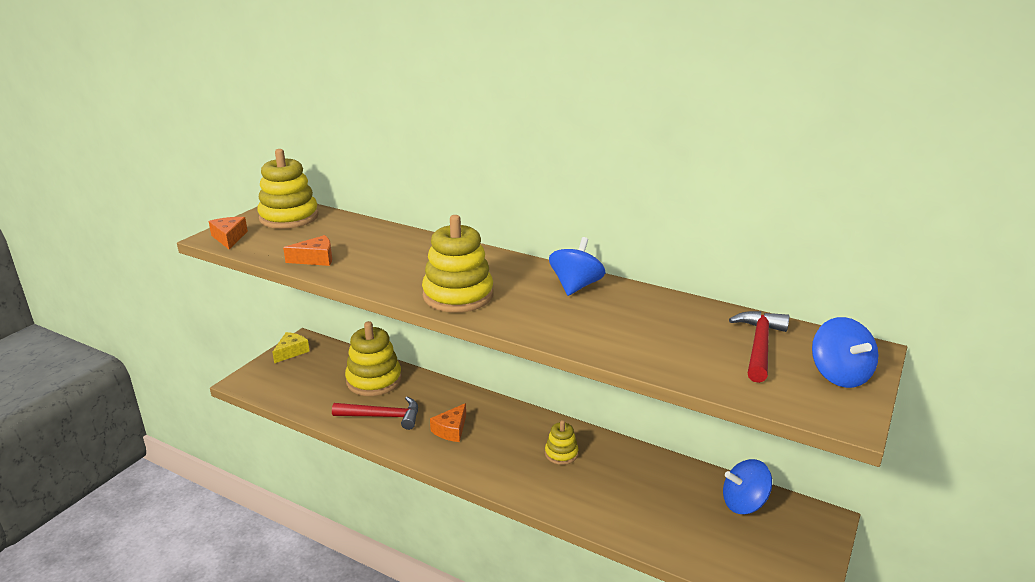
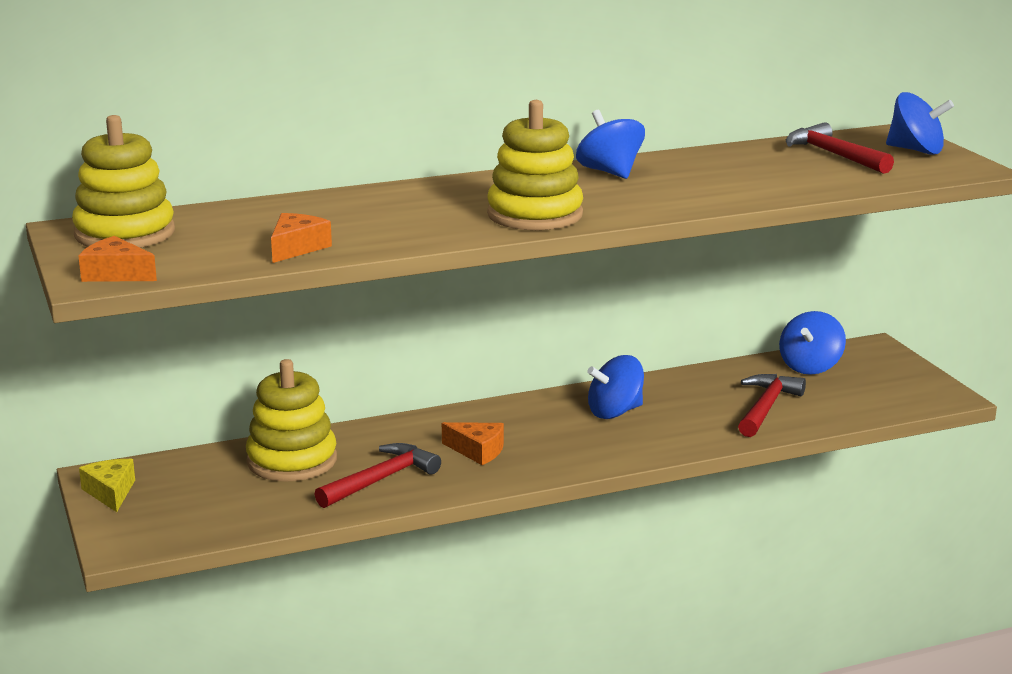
camera: 50 degrees left, 5 degrees down
orange cheese [430,403,466,442] -> orange cheese turned 45 degrees counterclockwise [442,422,504,465]
yellow stacking toy [545,420,578,465] -> blue spinning top [587,355,644,419]
none -> red hammer [738,374,806,437]

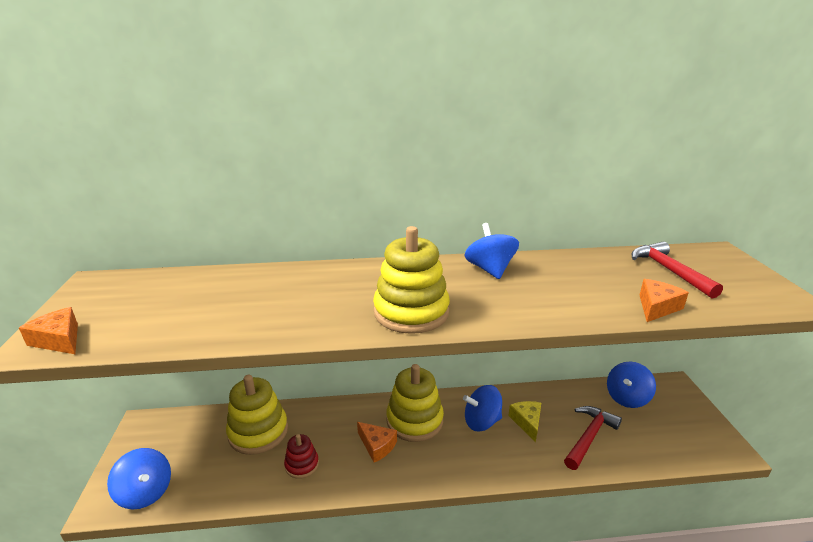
camera: 15 degrees right, 5 degrees up
yellow stacking toy [72,115,175,248] -> yellow stacking toy moved to [386,364,444,442]
yellow cheese [79,459,135,512] -> yellow cheese moved to [508,401,541,442]
orange cheese [271,213,332,263] -> orange cheese moved to [640,279,689,322]
red hammer [315,443,441,508] -> red stacking toy [284,434,319,479]
blue spinning top [886,92,954,155] -> blue spinning top moved to [107,448,171,509]

